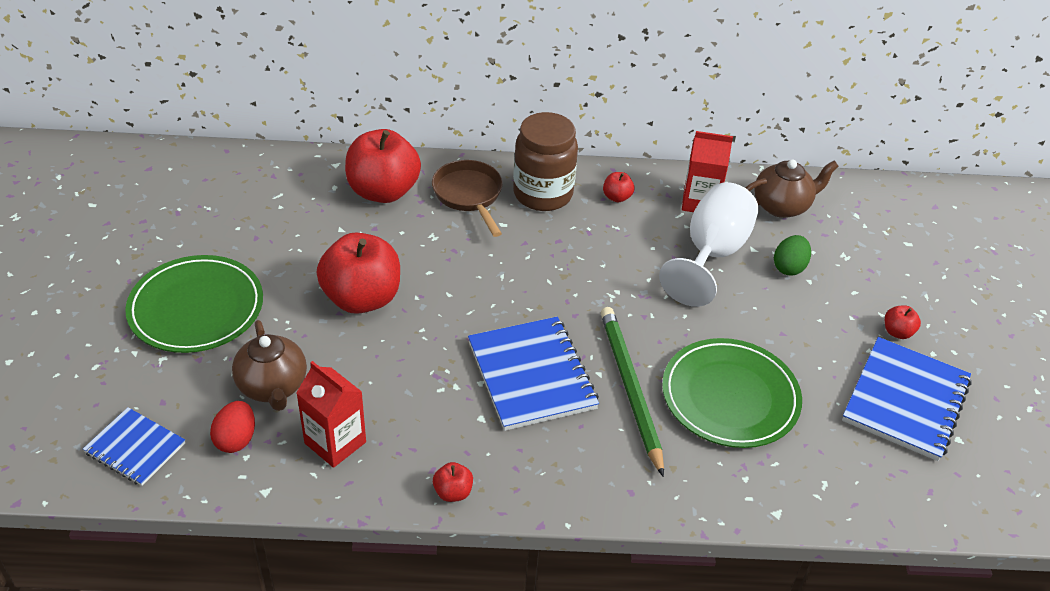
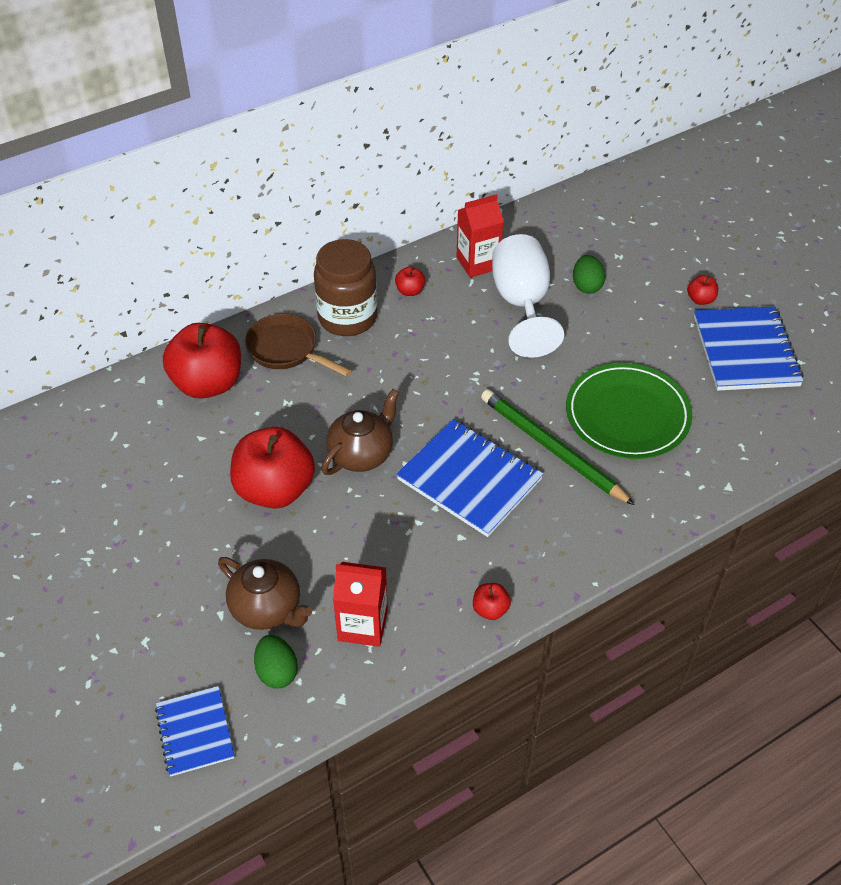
camera: 30 degrees left, 5 degrees up
blue notebook [83,407,185,486] -> blue notebook turned 75 degrees clockwise [155,686,234,776]
green plate [125,255,263,353] -> none
red egg [210,401,255,453] -> green egg [254,635,298,689]
brown teapot [745,159,839,218] -> brown teapot moved to [321,389,399,475]

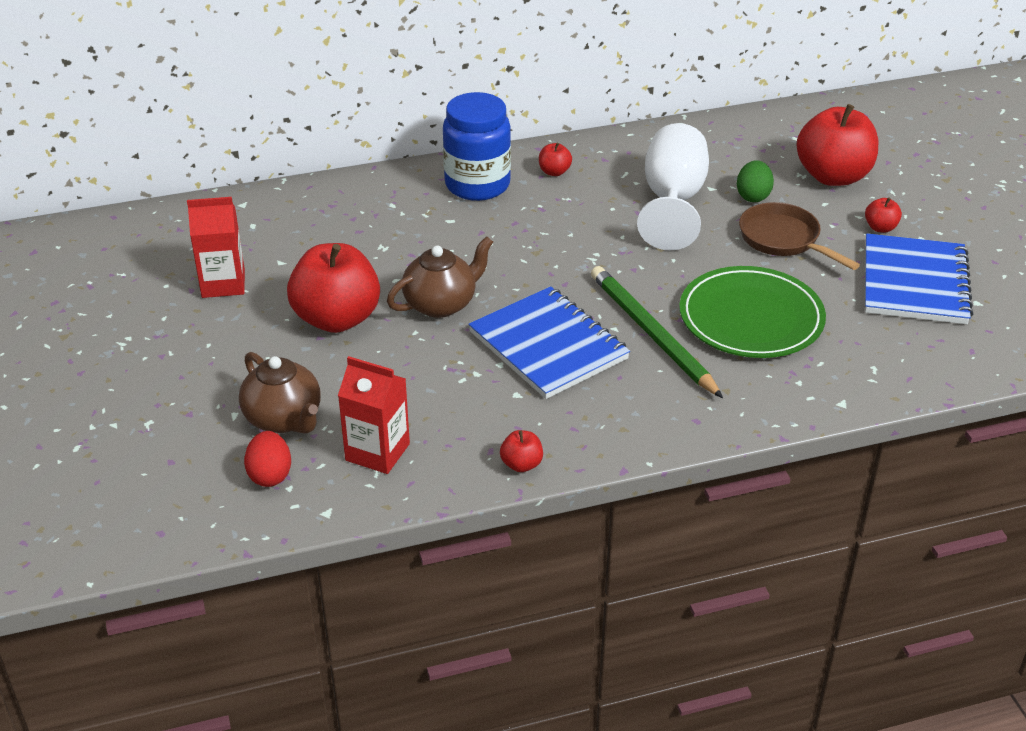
camera: 15 degrees right, 10 degrees down
blue notebook [155,686,234,776] -> none
red apple [163,323,241,399] -> red apple moved to [797,104,878,186]
brown pan [245,314,352,377] -> brown pan moved to [739,202,860,270]
green egg [254,635,298,689] -> red egg [244,431,291,487]
brown jar [314,239,377,336] -> blue jar [443,92,511,201]
red carton [456,194,504,278] -> red carton moved to [187,197,245,298]

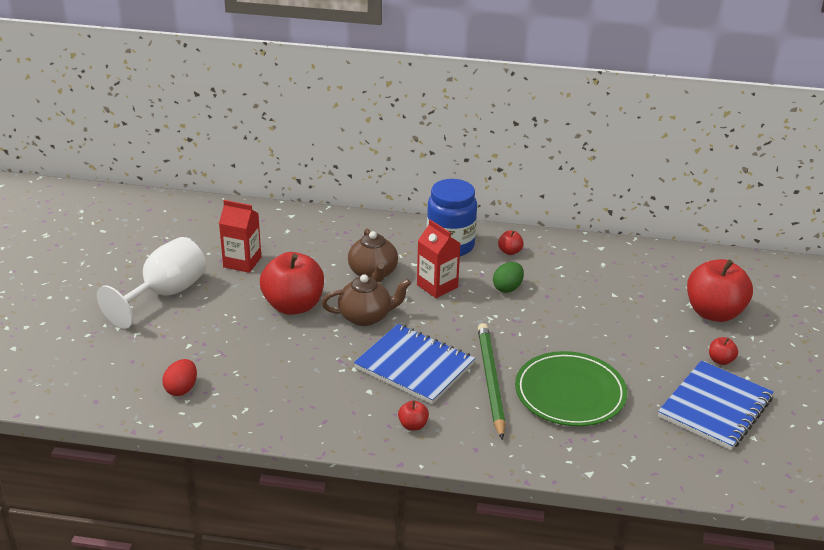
camera: 25 degrees right, 5 degrees down
brown teapot [239,352,321,434] -> brown teapot moved to [348,228,398,282]
red carton [338,356,410,474] -> red carton moved to [417,220,460,298]
blue notebook [468,286,630,399] -> blue notebook turned 45 degrees counterclockwise [354,324,475,404]
red apple [500,430,543,472] -> red apple moved to [398,400,429,430]
white goblet [637,123,709,250] -> white goblet moved to [97,237,206,329]
green egg [737,160,774,202] -> green egg moved to [493,262,524,293]
brown pan [739,202,860,270] -> none

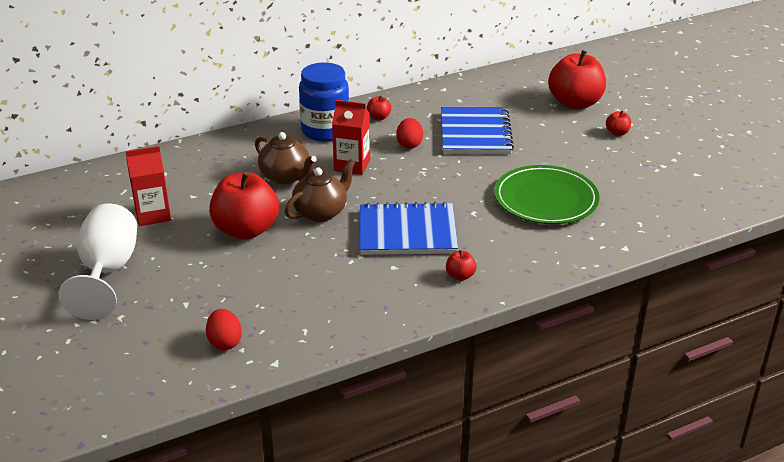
camera: 35 degrees left, 0 degrees up
green pencil [478,323,505,440] -> none
green egg [493,262,524,293] -> red egg [396,118,423,149]
blue notebook [658,360,774,450] -> blue notebook moved to [441,107,514,154]

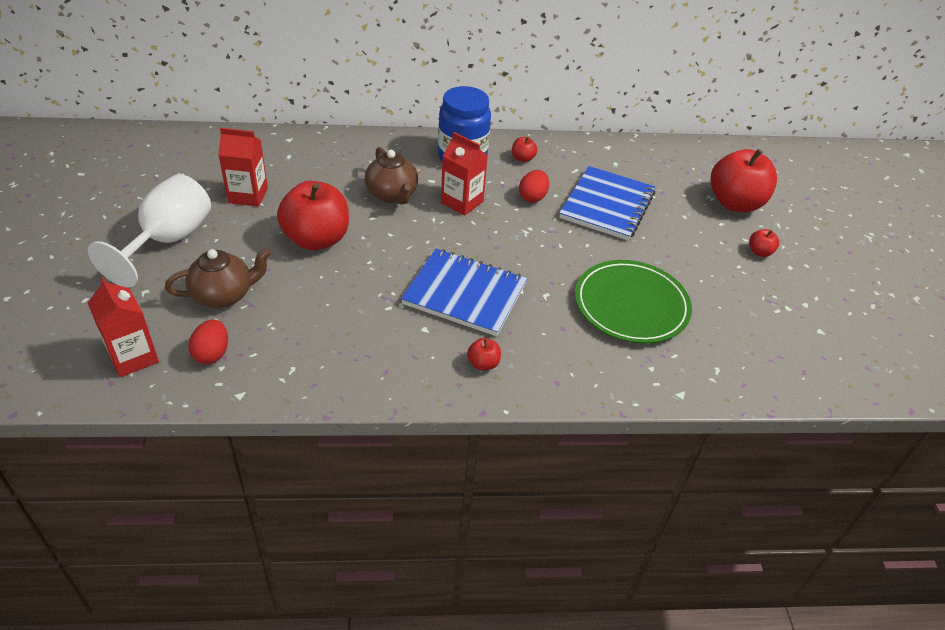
camera: 20 degrees right, 10 degrees up
brown teapot [285,159,355,222] -> brown teapot moved to [165,248,271,308]
none -> red carton [88,277,159,377]

